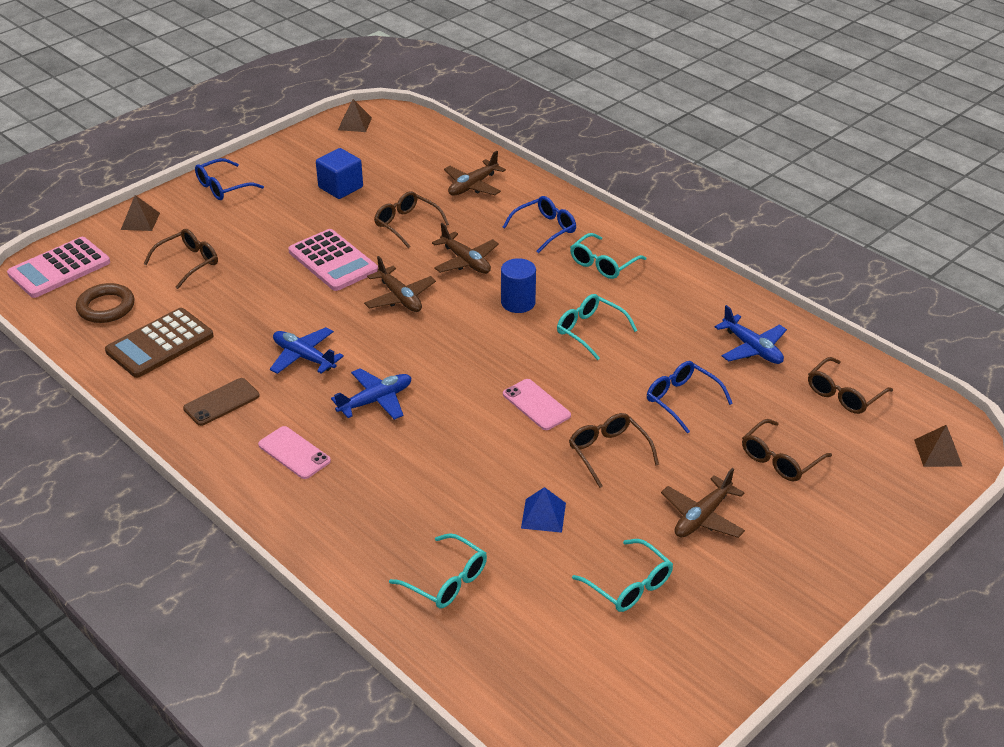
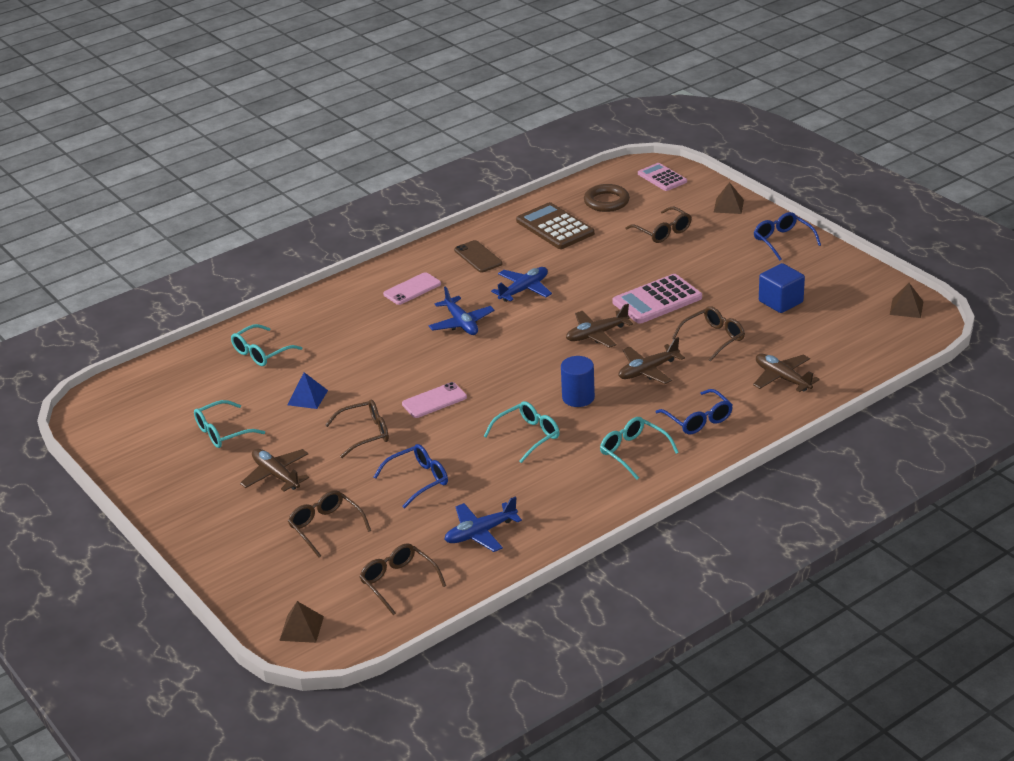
camera: 100 degrees right, 5 degrees down
pink calculator [7,237,110,298] -> pink calculator [638,163,687,191], size x0.65

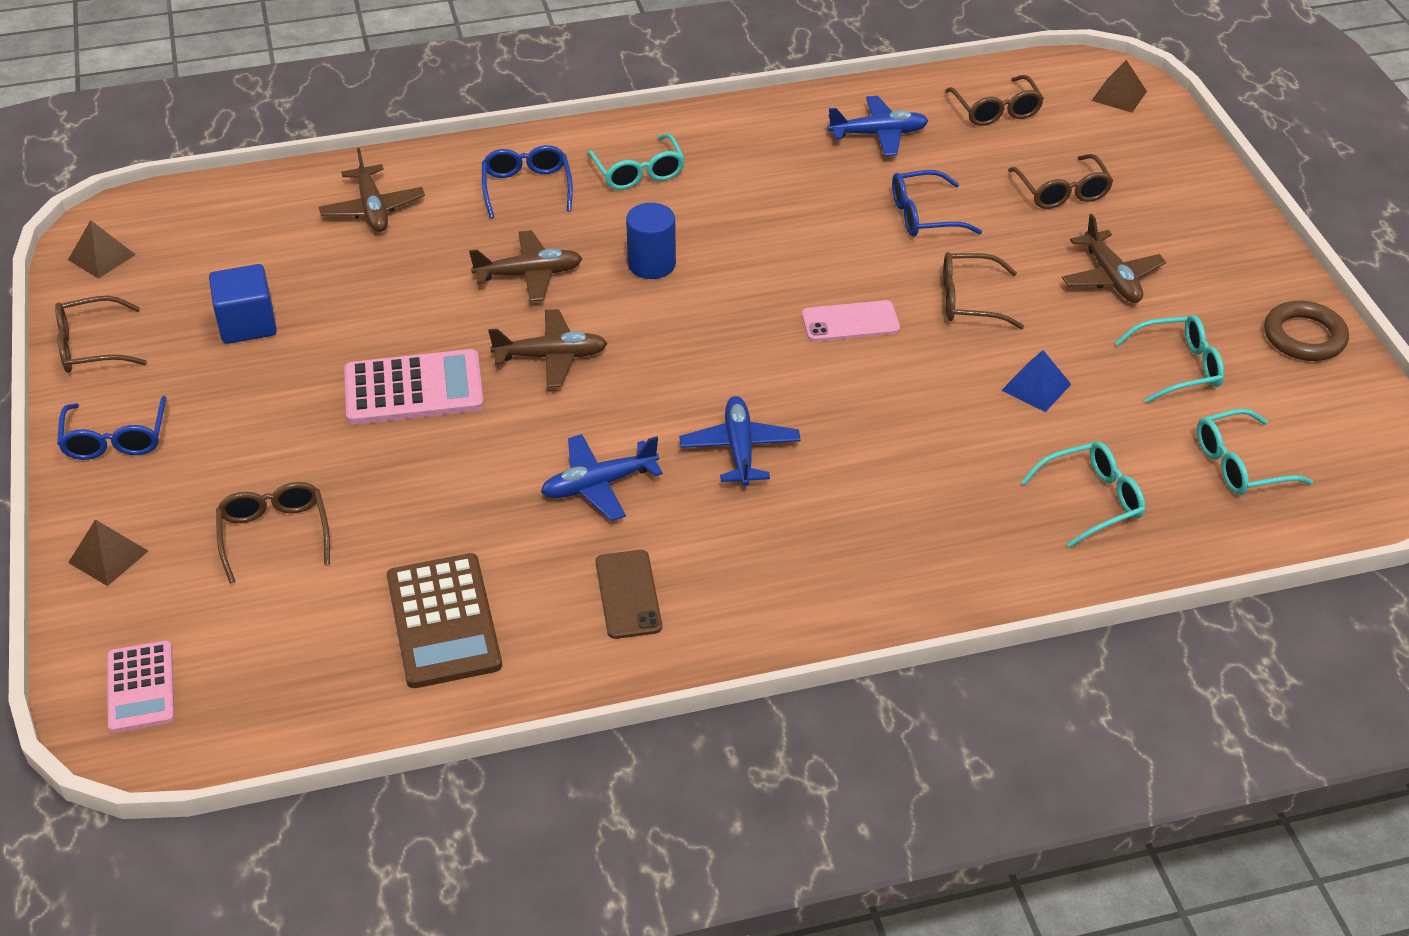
camera: 160 degrees left, 10 degrees up
pink phone [383,272,441,305] -> none
turquoise glasses [484,401,560,463] -> turquoise glasses moved to [1197,408,1313,495]
brown ring [584,184,630,212] -> brown ring moved to [1264,301,1349,361]
brown glasses [672,306,745,362] -> brown glasses moved to [55,296,147,373]

